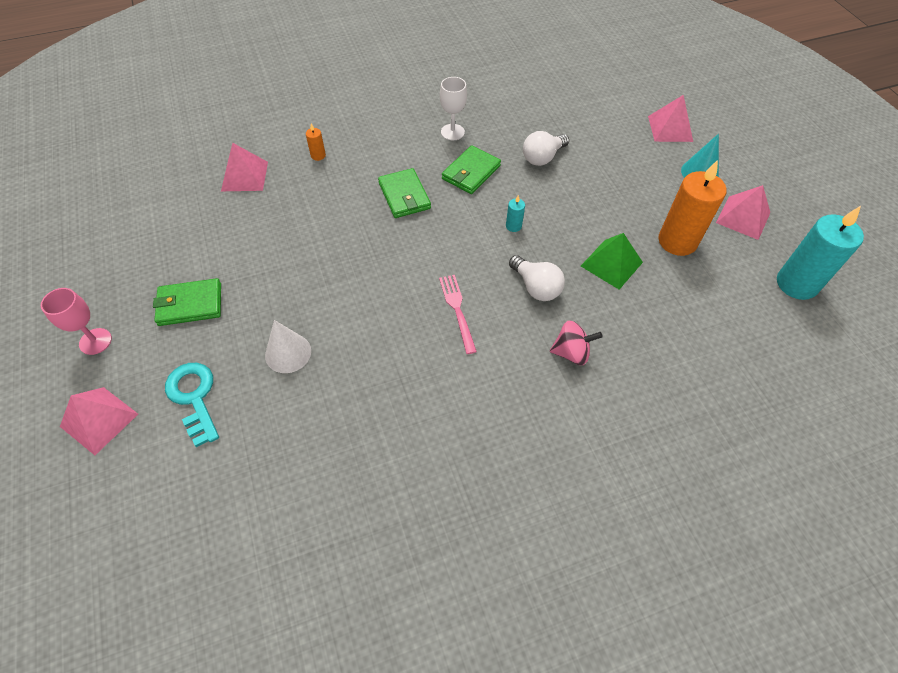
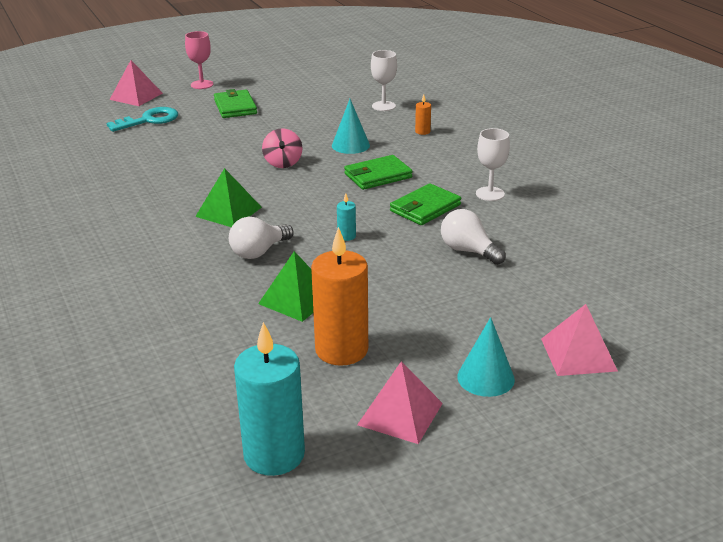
camera: 85 degrees right, 25 degrees down
pink pyramid [221,143,268,191] -> white goblet [371,50,397,111]
white cone [265,320,311,373] -> none
pink fork [439,275,477,354] -> green pyramid [195,168,262,227]
green wallet [442,145,501,194] -> green wallet turned 75 degrees counterclockwise [390,183,461,225]
pink spinning top [550,320,603,365] -> pink spinning top moved to [262,128,302,168]
none -> turquoise cone [332,99,370,154]

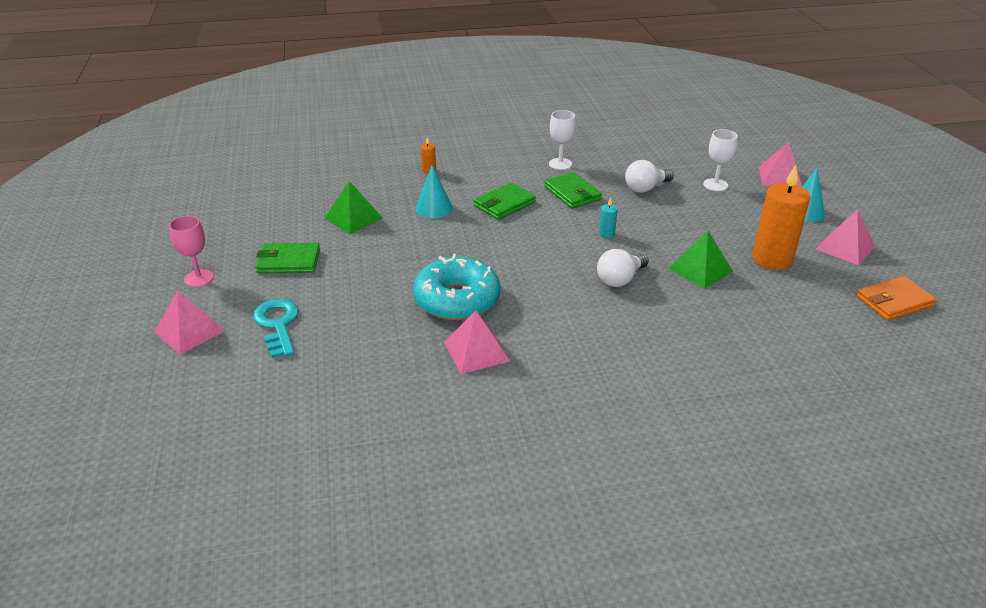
camera: 75 degrees left, 5 degrees up
green pyramid [195,168,262,227] -> green pyramid moved to [324,181,383,234]
white light bulb [229,217,294,259] -> white light bulb turned 75 degrees clockwise [597,249,649,287]
turquoise candle [234,322,305,476] -> orange wallet [857,276,937,320]
pink spinning top [262,128,302,168] -> none
green wallet [344,155,413,190] -> green wallet turned 60 degrees clockwise [474,183,536,220]
white goblet [371,50,397,111] -> white goblet moved to [703,129,738,191]
none -> turquoise donut [413,254,500,320]
none -> pink pyramid [444,310,510,374]

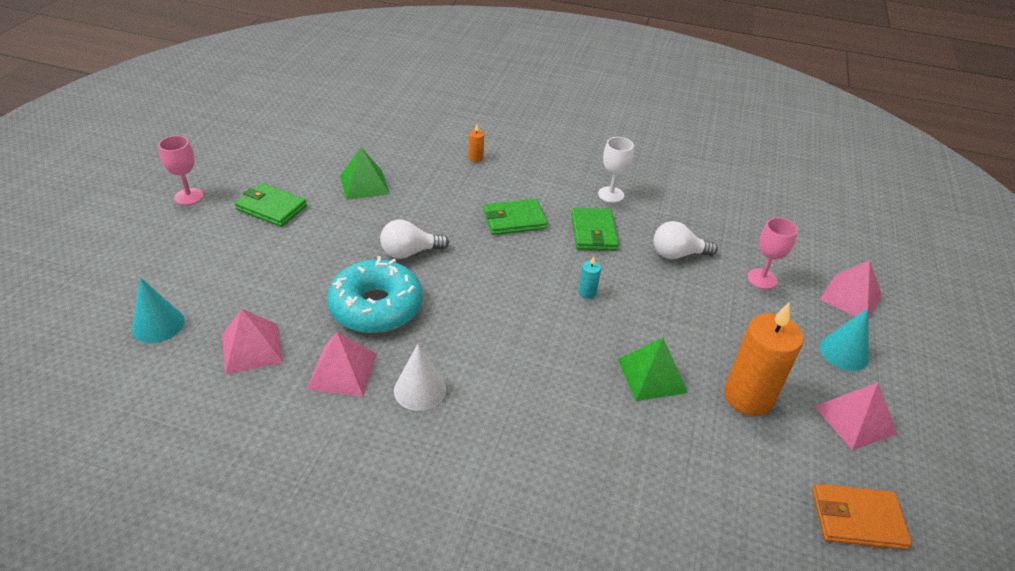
camera: 25 degrees right, 5 degrees up
pink pyramid [154,291,225,355] -> pink pyramid moved to [222,309,284,375]
turquoise key [253,299,299,358] -> none
turquoise cone [416,165,453,218] -> turquoise cone moved to [132,277,184,343]
white light bulb [597,249,649,287] -> white light bulb moved to [380,219,449,259]
white goblet [703,129,738,191] -> pink goblet [747,218,798,289]
none -> white cone [394,344,446,411]

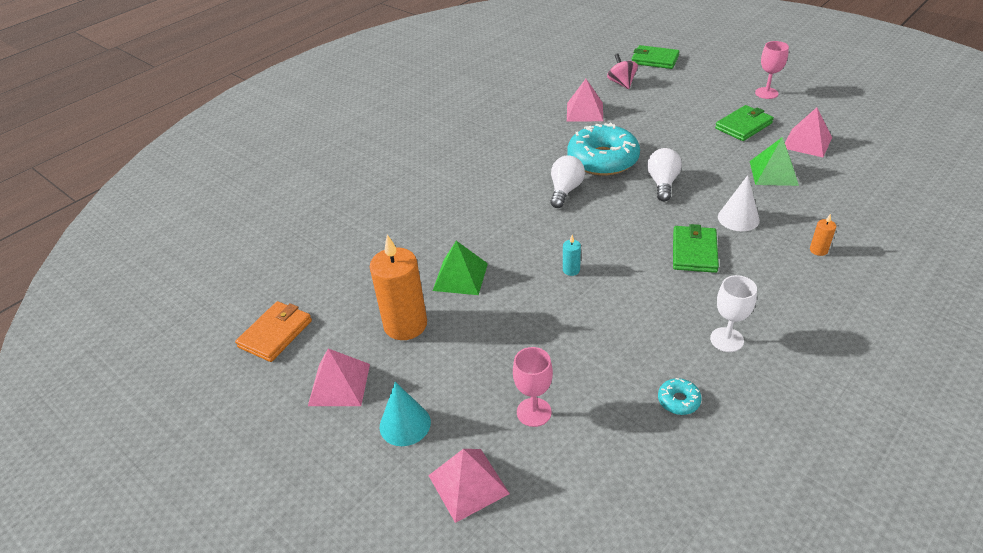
camera: 120 degrees right, 0 degrees up
turquoise cone [132,277,184,343] -> pink spinning top [607,54,638,89]
pink pyramid [307,332,377,396] -> pink pyramid moved to [785,107,832,157]
white cone [394,344,446,411] -> white cone moved to [718,175,760,231]
green wallet [571,208,619,250] -> green wallet moved to [632,45,680,69]
white light bulb [653,221,718,259] -> white light bulb moved to [550,155,585,208]
none -> turquoise donut [658,378,701,415]

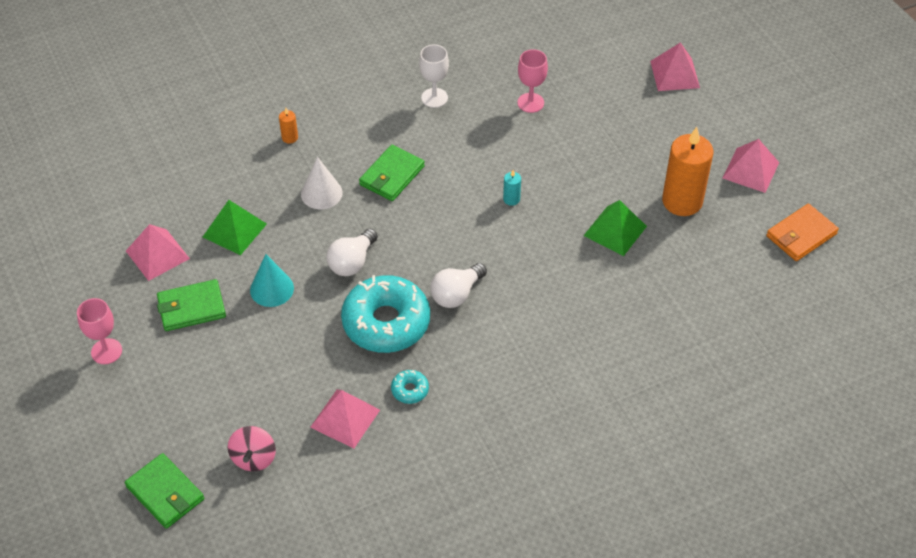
camera: 160 degrees left, 10 degrees up
turquoise cone [380,382,431,446] -> turquoise cone moved to [250,254,294,307]
pink goblet [513,347,553,427] -> pink goblet moved to [517,49,548,113]
turquoise donut [658,378,701,415] -> turquoise donut moved to [391,370,429,404]

